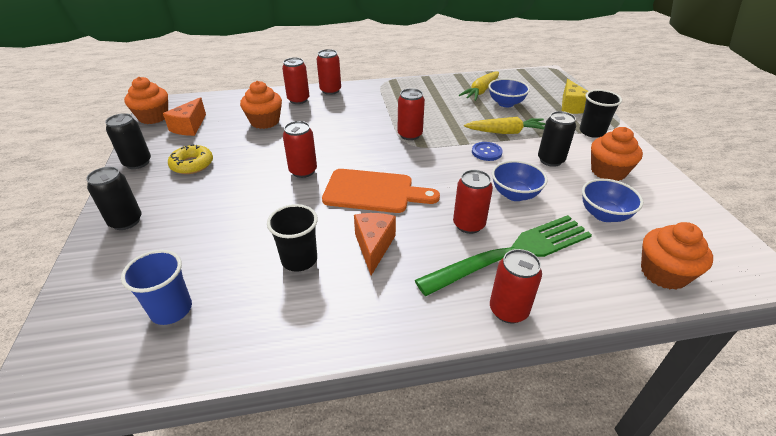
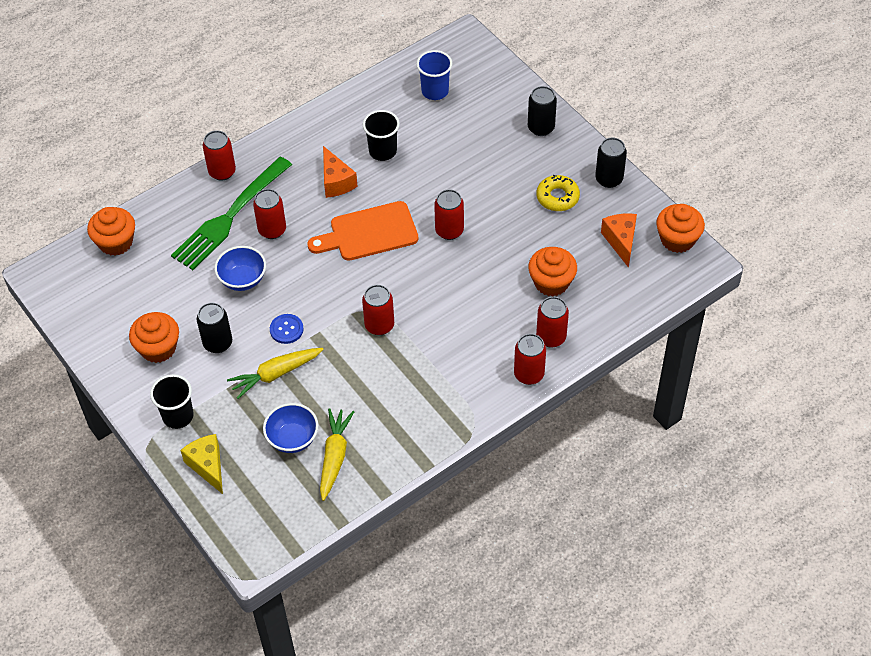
camera: 155 degrees right, 15 degrees up
blue bowl [582,179,643,222] -> none

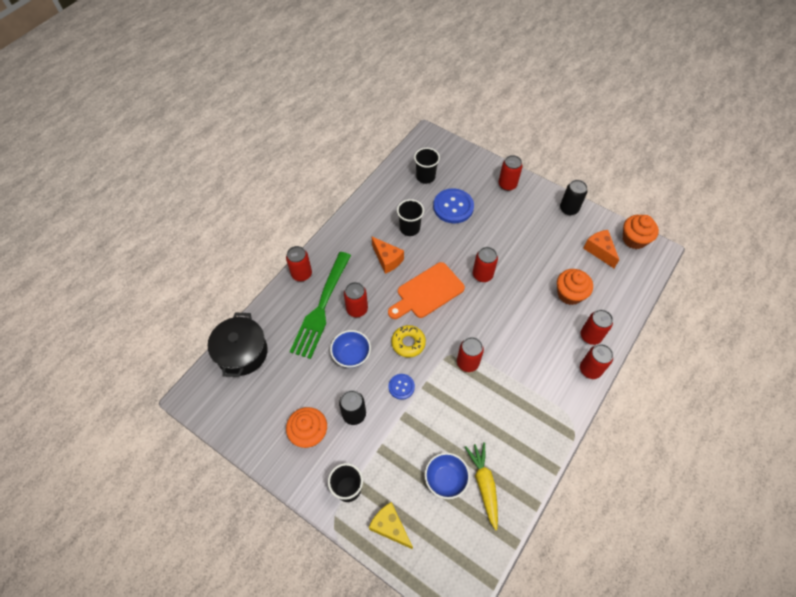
camera: 20 degrees left, 5 degrees up
orange cupcake [87,207,135,256] -> black pot [208,313,268,377]
yellow carrot [227,348,324,399] -> none
blue cup [416,50,452,100] -> black cup [414,148,440,184]
black can [528,86,557,136] -> red can [498,155,523,191]
yellow donut [536,174,580,211] -> yellow donut moved to [391,325,426,358]
none -> blue button [433,188,474,223]

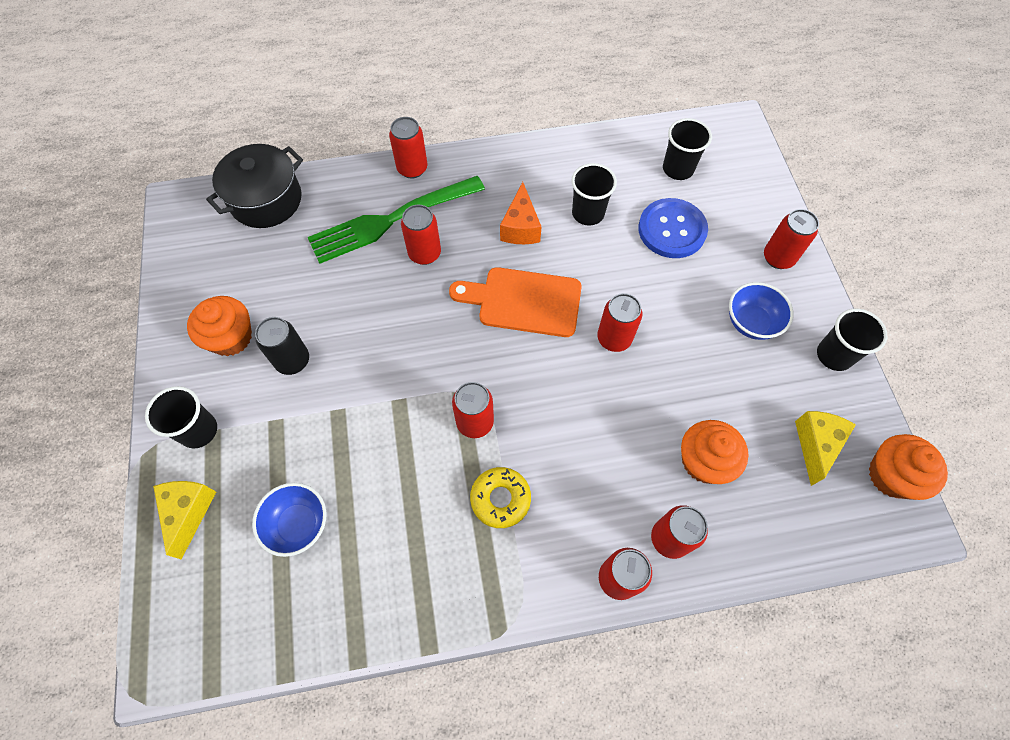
camera: 45 degrees right, 5 degrees up
blue bowl [330,330,371,368] -> blue bowl moved to [729,282,794,340]
blue button [388,374,415,400] -> none
yellow donut [391,325,426,358] -> yellow donut moved to [470,467,531,528]
yellow carrot [465,442,498,531] -> none
black can [560,180,587,215] -> black cup [817,309,887,371]
orange cheese [583,230,619,268] -> yellow cheese [795,411,856,486]

